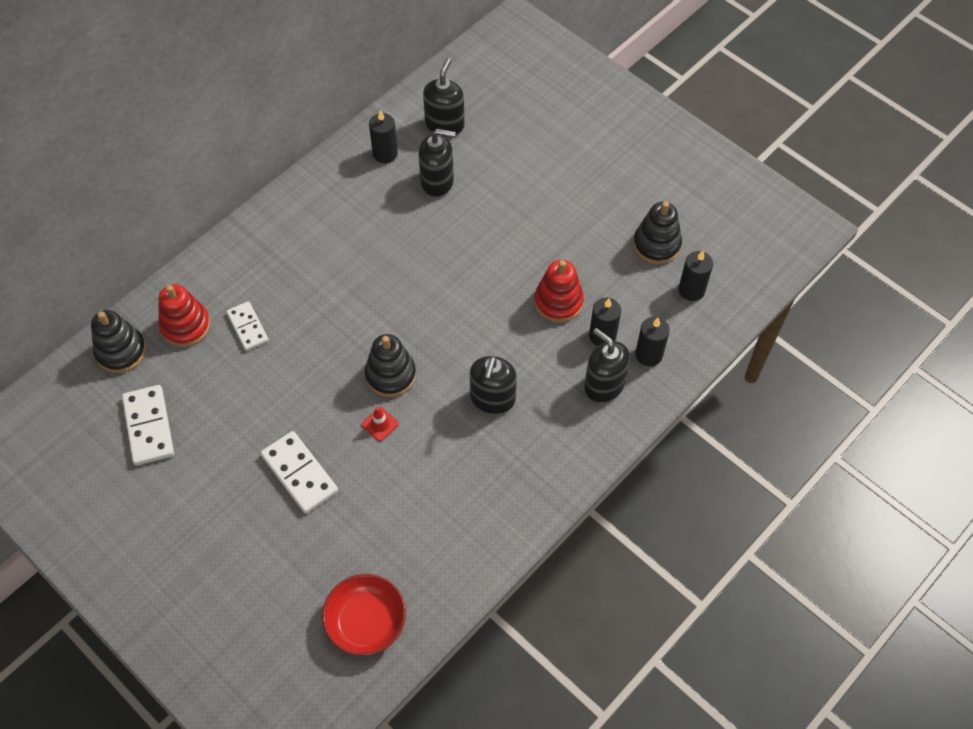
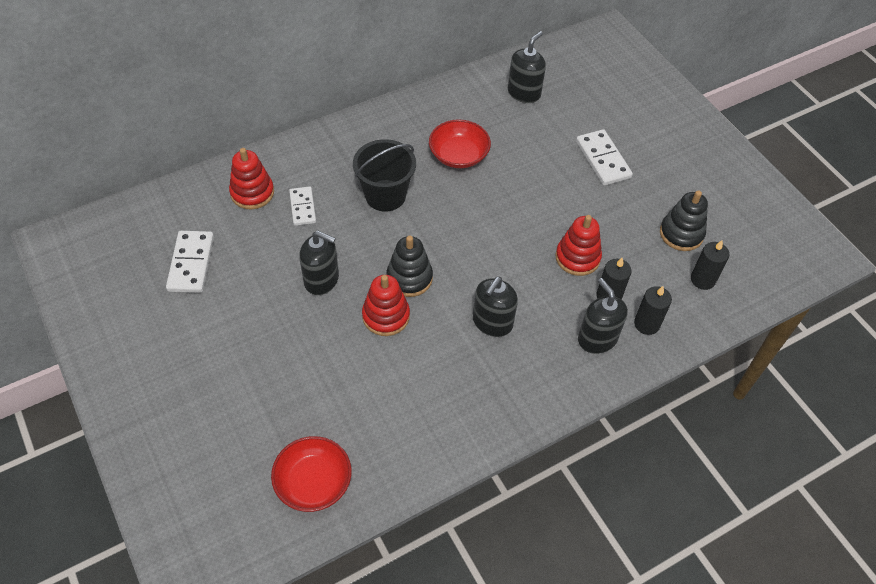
camera: 15 degrees right, 5 degrees down
black stacking toy [91,310,146,373] -> none
white domino [260,431,338,514] -> white domino moved to [576,129,633,186]
red traffic cone [362,407,399,441] -> red stacking toy [362,275,410,336]
black candle [369,110,398,163] -> none
black soap dispenser [418,129,456,197] -> black soap dispenser moved to [299,231,339,295]
none -> black bucket [353,139,416,211]
none -> red bowl [429,119,491,168]

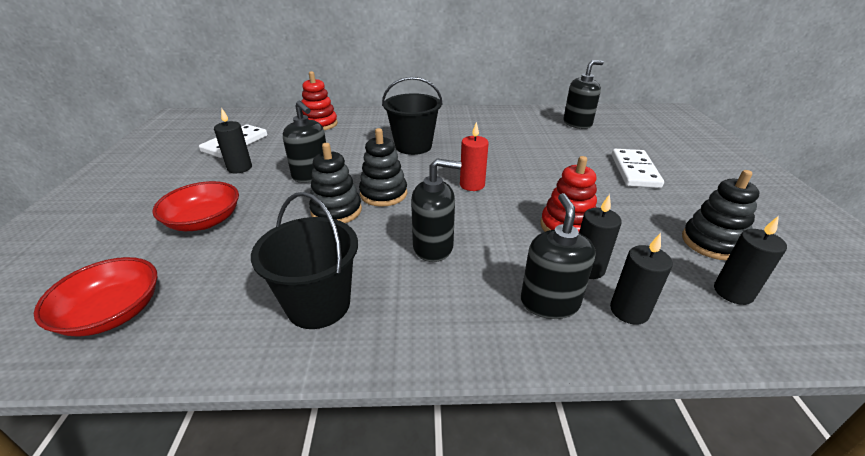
camera: 30 degrees right, 20 degrees down
white domino [289,186,316,226] -> none
red stacking toy [362,275,410,336] -> black stacking toy [309,143,362,223]
red bowl [429,119,491,168] -> red bowl moved to [152,181,239,231]
black soap dispenser [473,277,518,337] -> black soap dispenser turned 150 degrees counterclockwise [411,158,462,262]
none -> black candle [214,108,252,173]
none -> black bucket [251,192,358,329]
none -> red candle [460,122,489,191]

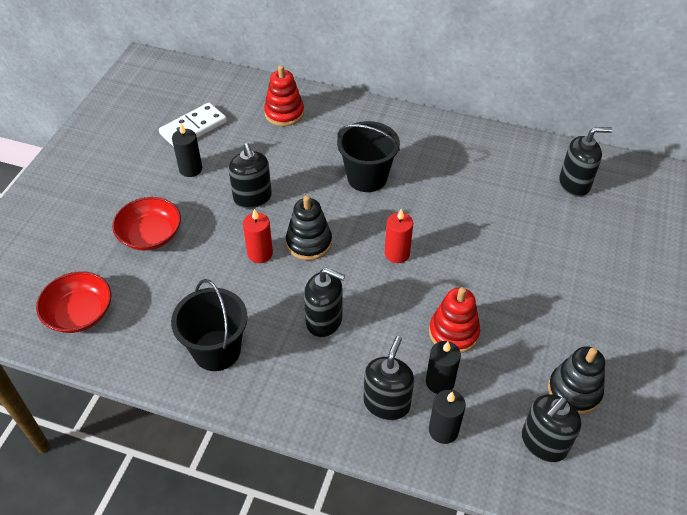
camera: 20 degrees right, 15 degrees up
black stacking toy [309,143,362,223] -> red candle [243,209,273,263]
white domino [612,149,664,188] -> none
black candle [714,216,787,305] -> black soap dispenser [522,394,581,462]

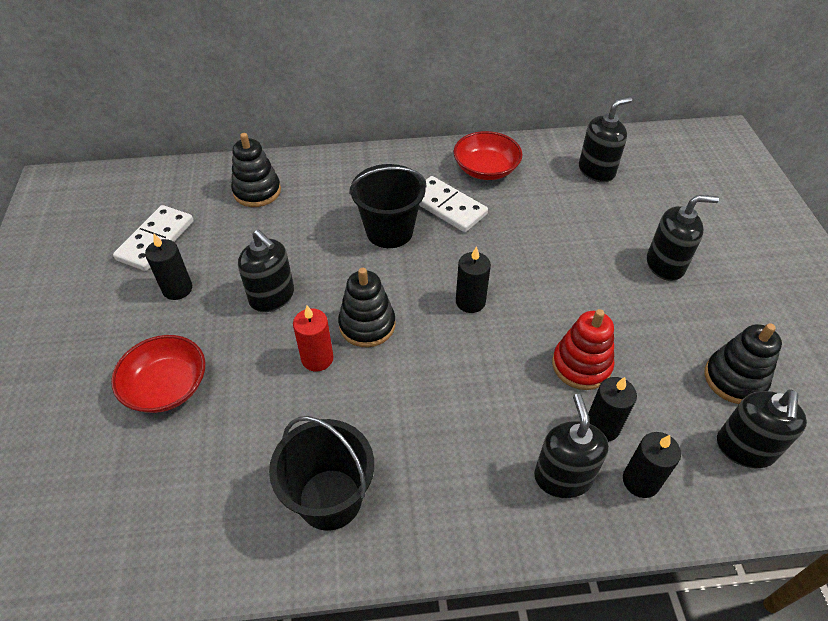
camera: 25 degrees left, 0 degrees up
red bowl [36,271,111,333] -> red bowl moved to [454,131,523,180]
red stacking toy [264,65,304,126] -> black stacking toy [231,133,281,207]
black soap dispenser [304,268,345,337] -> black soap dispenser moved to [647,195,719,281]
red candle [385,209,413,263] -> black candle [456,246,491,313]
none -> white domino [419,176,488,232]

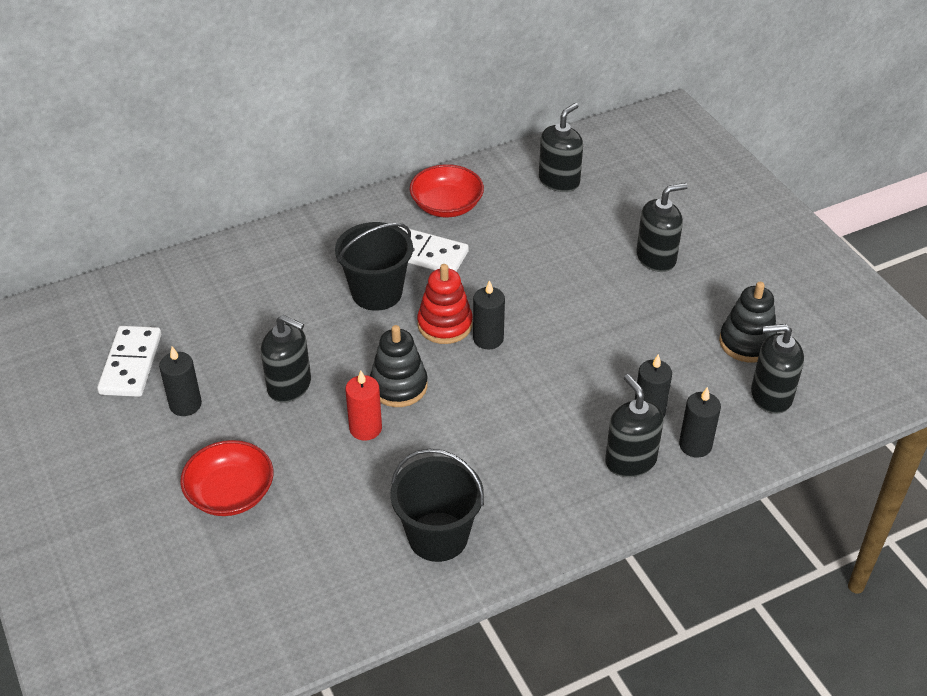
camera: 20 degrees left, 5 degrees down
black stacking toy [231,133,281,207] -> none
red stacking toy [552,309,614,390] -> red stacking toy moved to [417,264,473,344]
black soap dispenser [717,389,807,469] -> black soap dispenser turned 90 degrees clockwise [751,324,804,414]

